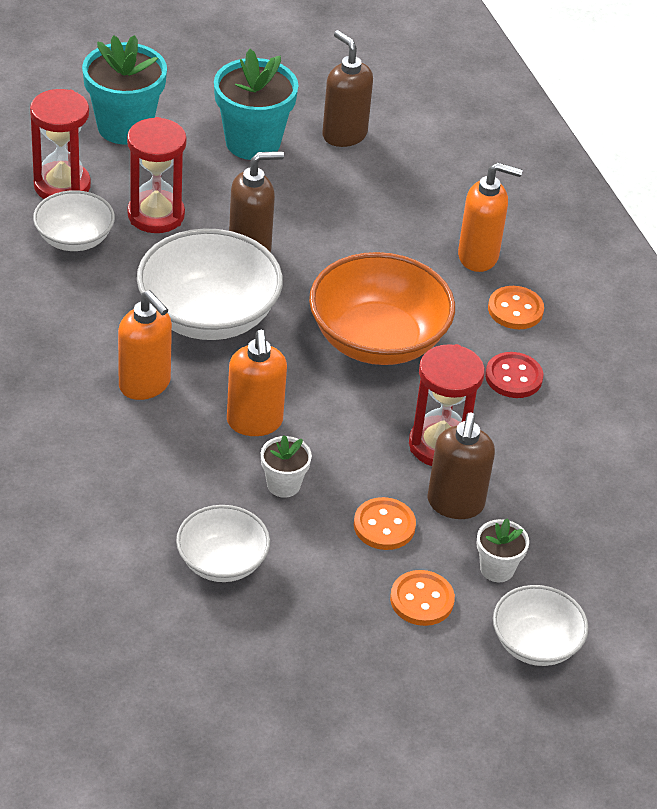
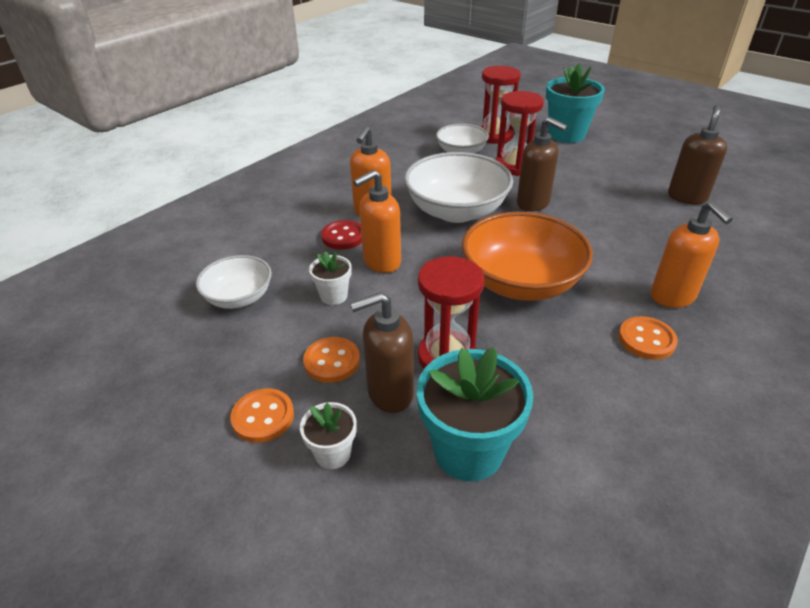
camera: 65 degrees right, 5 degrees down
turquoise flower pot [214,49,298,160] -> turquoise flower pot moved to [417,347,533,481]
red button [485,352,543,398] -> red button moved to [321,220,362,249]
white bowl [493,585,588,666] -> none

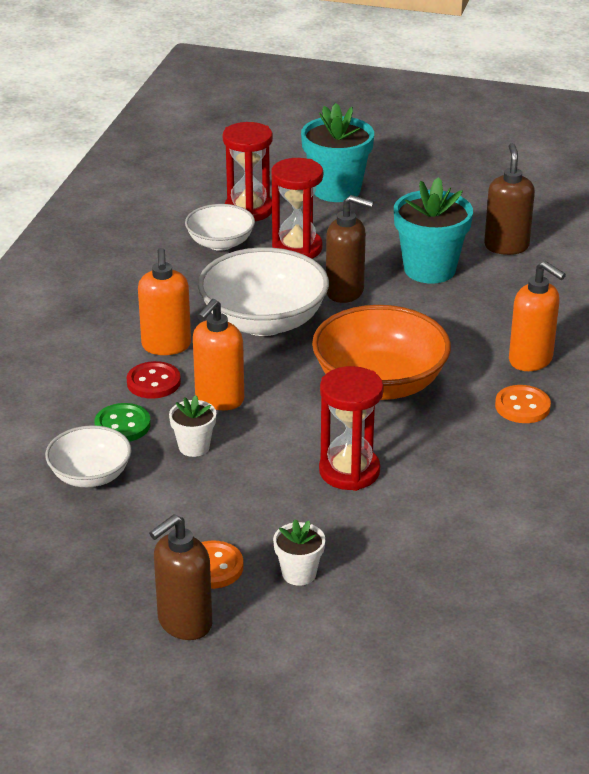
camera: 25 degrees left, 5 degrees down
orange button [303,337,360,383] -> none
brown soap dispenser [350,292,414,413] -> brown soap dispenser moved to [149,514,212,640]
turquoise flower pot [417,347,533,481] -> turquoise flower pot moved to [394,177,473,284]
none -> green button [94,403,151,442]

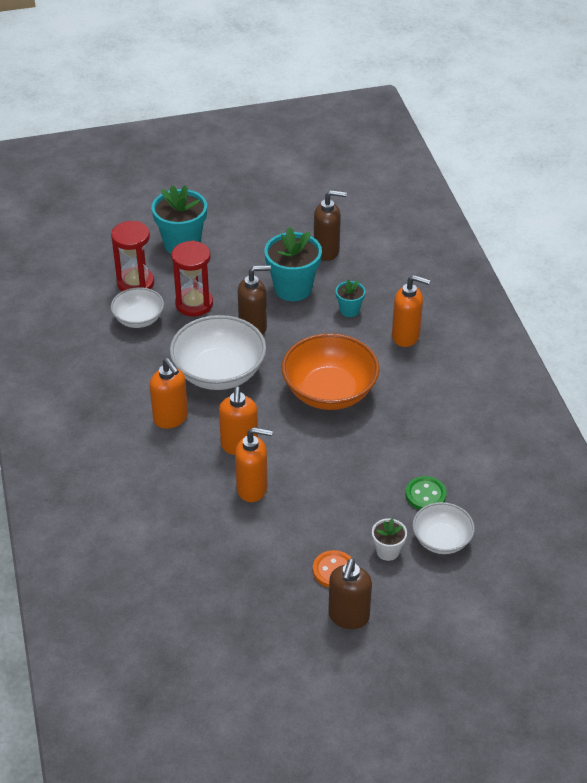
camera: 30 degrees left, 10 degrees up
white bowl [45,425,131,487] -> white bowl moved to [412,502,475,554]
green button [94,403,151,442] -> green button moved to [406,476,447,510]
red button [127,361,181,399] -> none
white flower pot [169,395,216,457] -> orange soap dispenser [235,427,273,502]
red hourglass [319,366,384,491] -> none
brown soap dispenser [484,143,535,255] -> brown soap dispenser turned 120 degrees clockwise [314,190,347,261]
orange button [495,385,551,423] -> none
none -> turquoise flower pot [336,280,365,317]

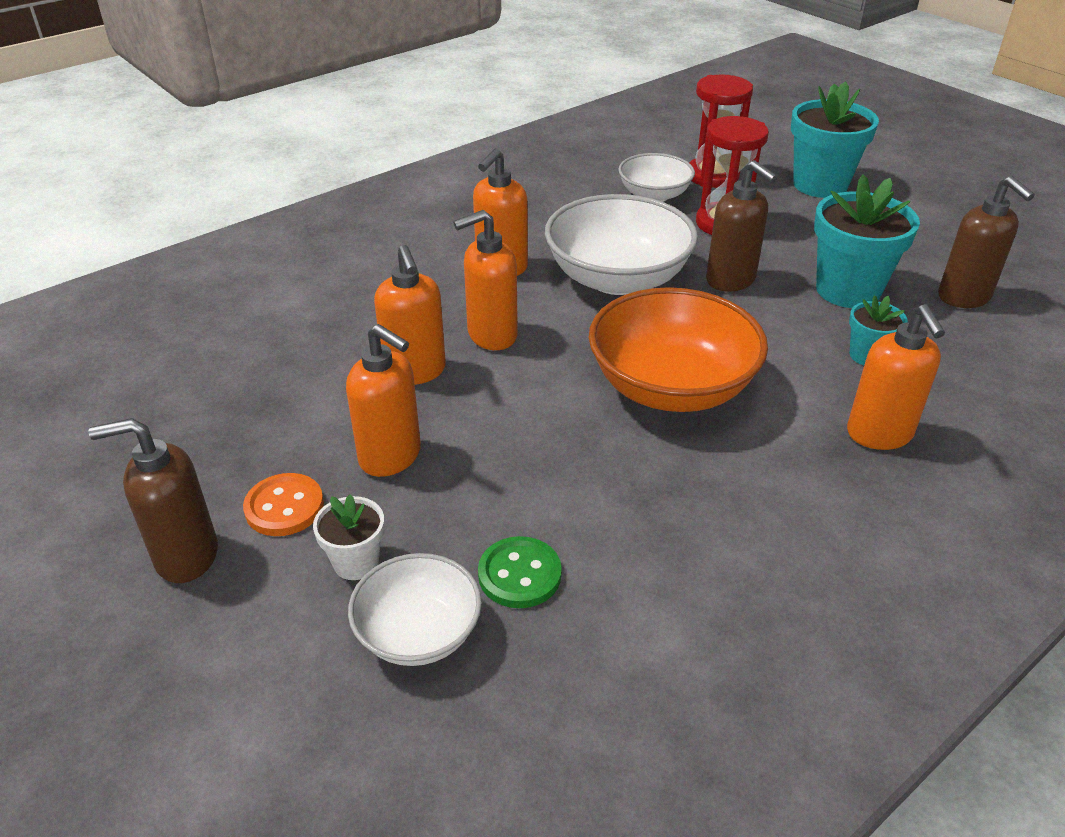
camera: 65 degrees right, 5 degrees down
none -> orange soap dispenser [346,324,421,477]

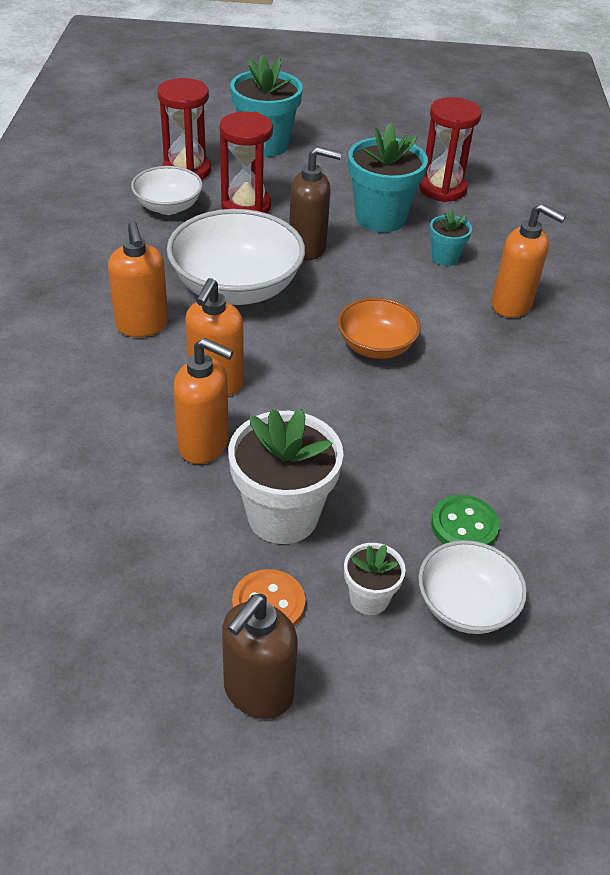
camera: 50 degrees left, 5 degrees up
orange soap dispenser [346,324,421,477] -> white flower pot [228,409,343,544]
orange bowl [589,287,768,412] -> orange bowl [338,298,421,359], size x0.58
brown soap dispenser [938,176,1035,308] -> red hourglass [419,97,482,202]

